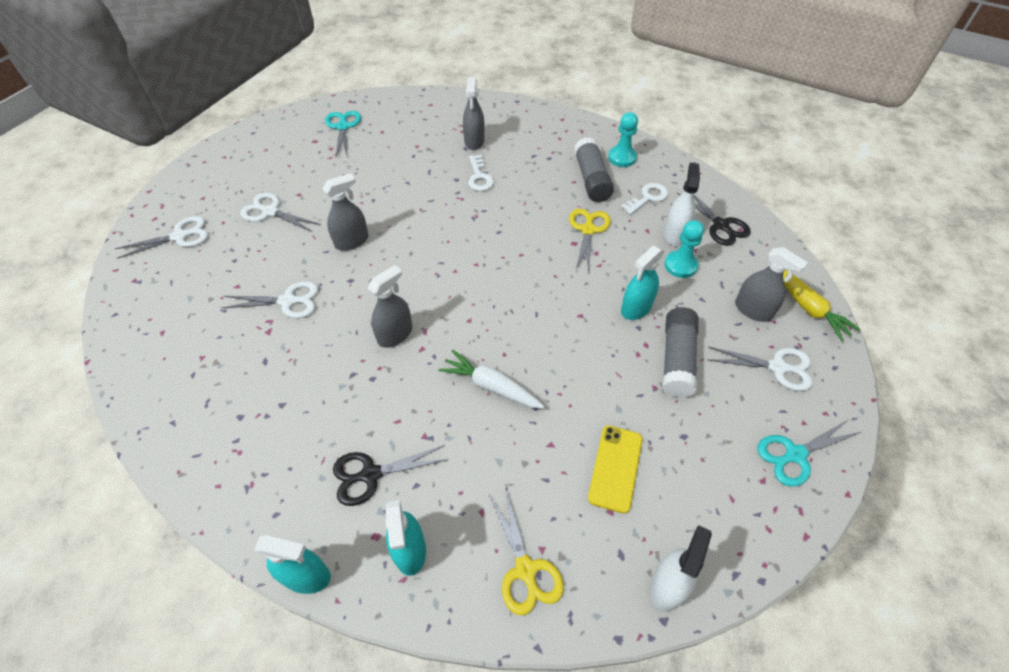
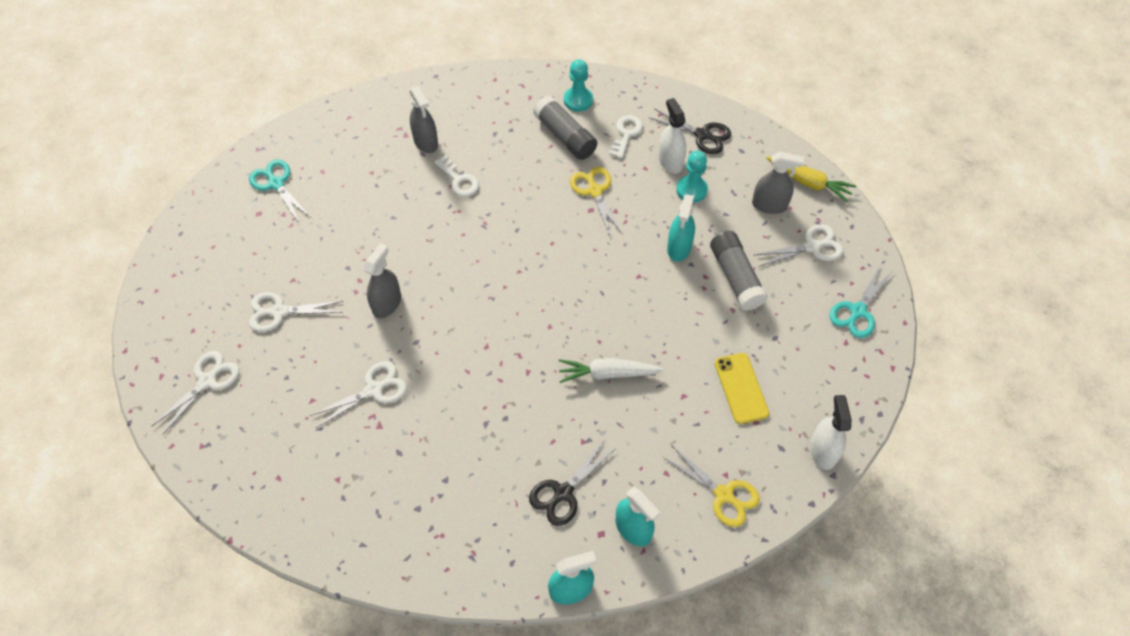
camera: 30 degrees left, 5 degrees up
grey spray bottle [368,265,412,348] -> none

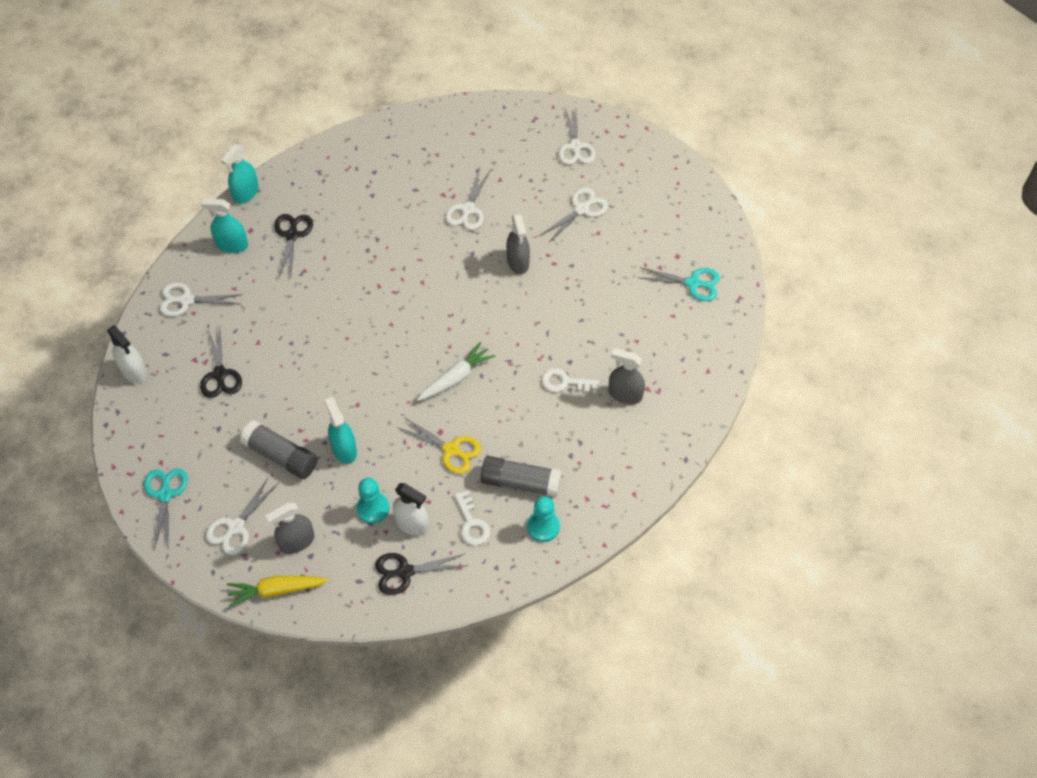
camera: 140 degrees right, 0 degrees up
white carrot [559,358,663,383] -> white carrot moved to [417,342,495,401]
yellow scissors [663,446,760,527] -> white scissors [159,283,243,316]
yellow phone [715,353,769,424] -> black scissors [200,326,242,398]

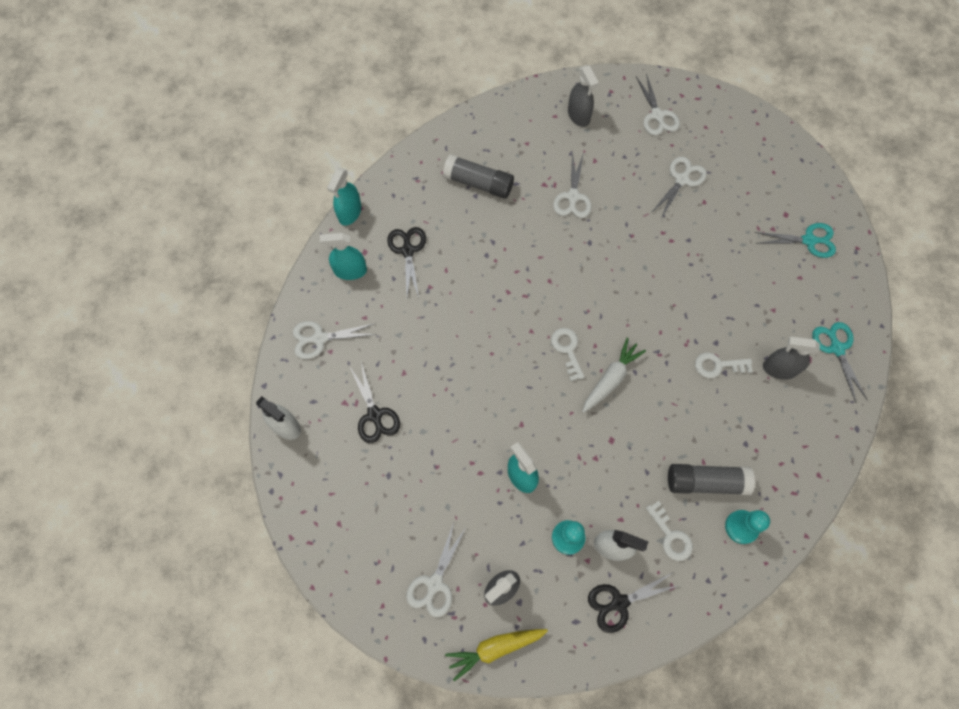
camera: 10 degrees left, 10 degrees up
turquoise scissors [144,468,188,549] -> turquoise scissors moved to [812,322,867,402]
grey glue stick [240,420,318,479] -> grey glue stick moved to [443,154,514,199]
yellow scissors [397,417,481,474] -> none
grey spray bottle [506,214,530,274] -> grey spray bottle moved to [568,65,599,127]
none -> white key [551,328,584,381]

